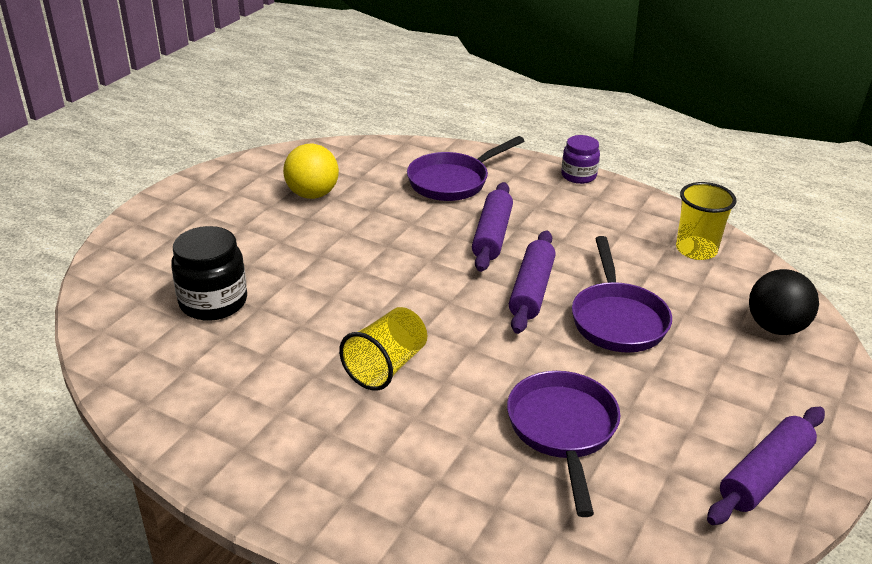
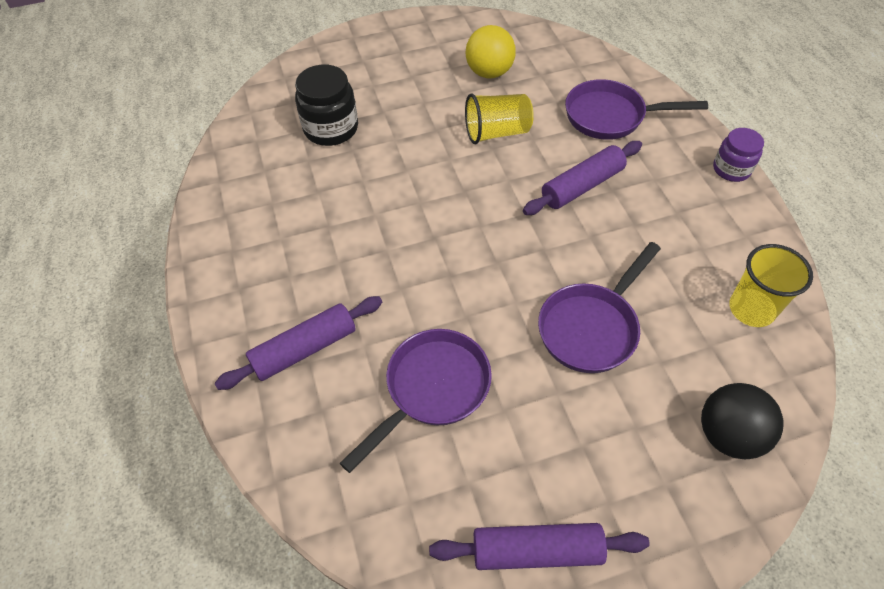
camera: 45 degrees right, 20 degrees up
yellow cup [339,307,427,391] -> yellow cup moved to [465,94,534,144]
purple rolling pin [509,230,556,334] -> purple rolling pin moved to [215,296,382,390]

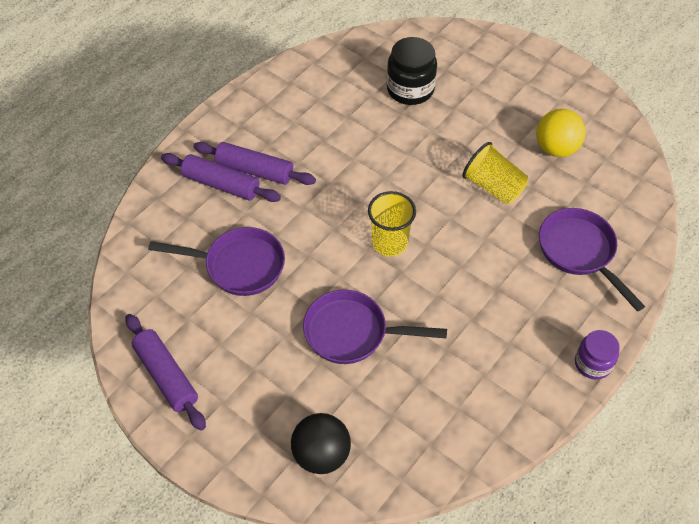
camera: 55 degrees right, 0 degrees up
purple rolling pin [523,141,642,215] -> purple rolling pin moved to [193,142,316,185]
yellow cup [729,244,813,327] -> yellow cup moved to [368,191,416,257]

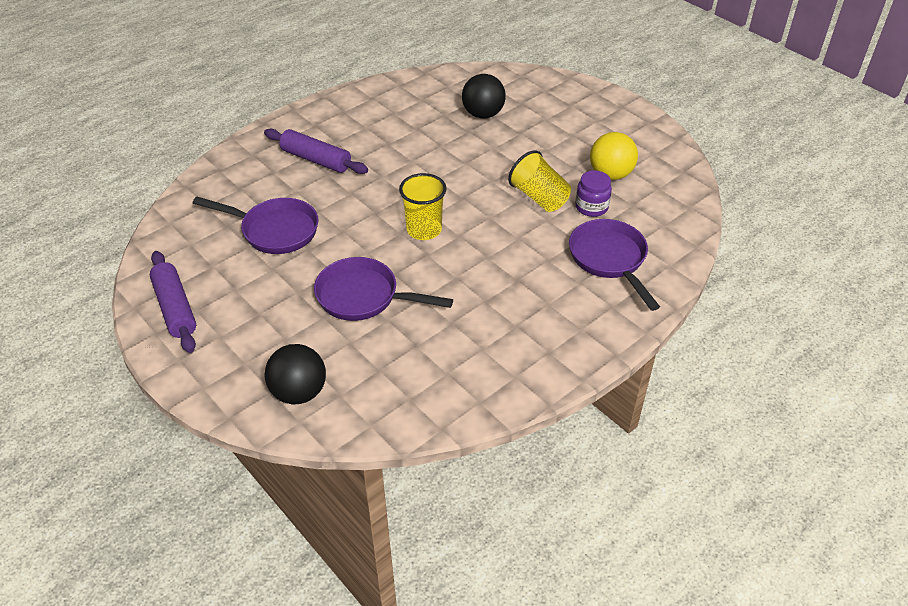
camera: 10 degrees right, 10 degrees down
purple rolling pin [161,153,281,202] -> none
black jar [387,37,437,105] -> black ball [462,74,506,118]
purple jar [575,330,620,380] -> purple jar moved to [575,170,612,217]

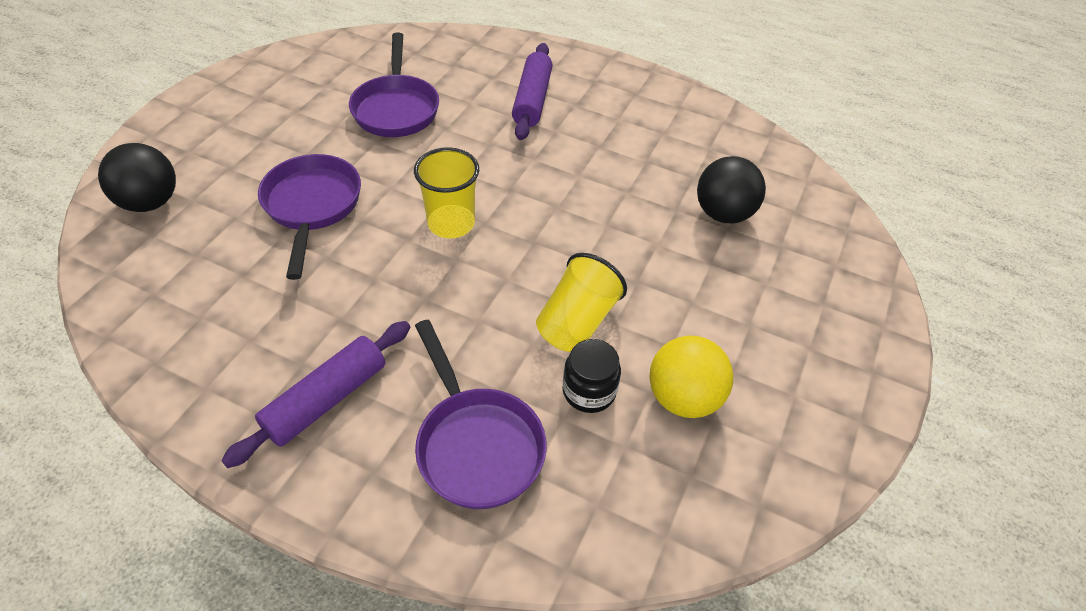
camera: 65 degrees right, 5 degrees up
purple rolling pin [150,251,196,353] -> purple rolling pin moved to [221,321,410,468]
purple pan [569,219,660,311] -> purple pan turned 105 degrees clockwise [415,320,547,509]
purple jar [575,170,612,217] -> black jar [563,339,621,413]

